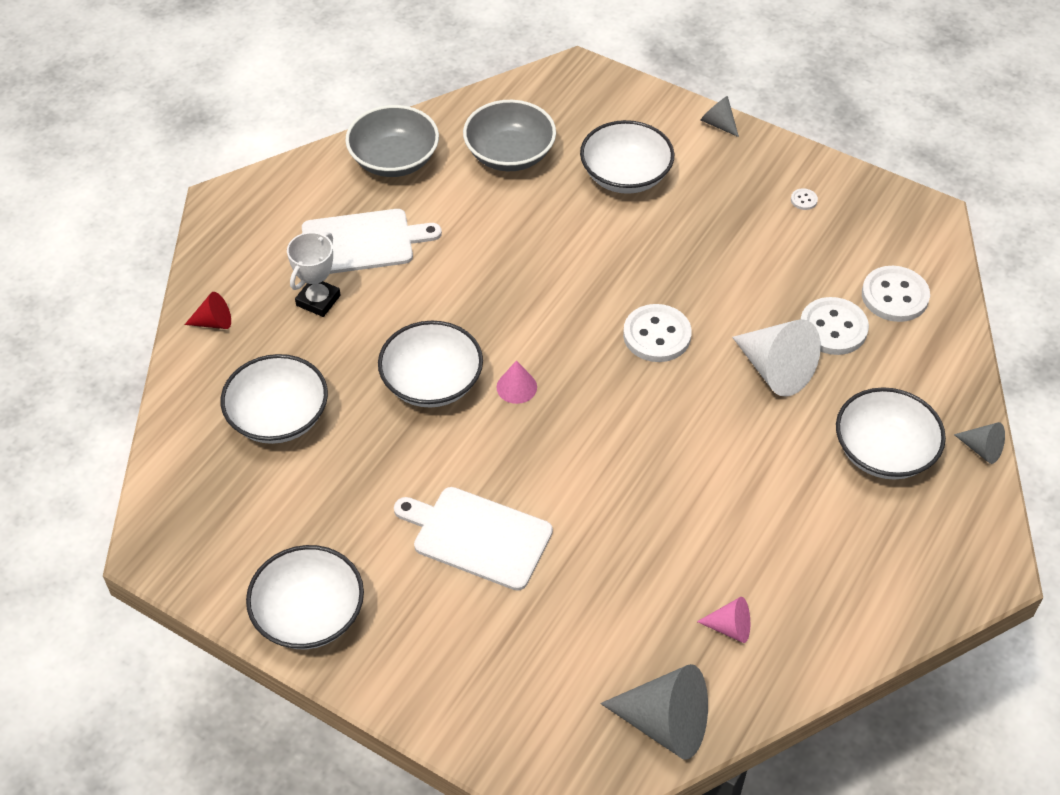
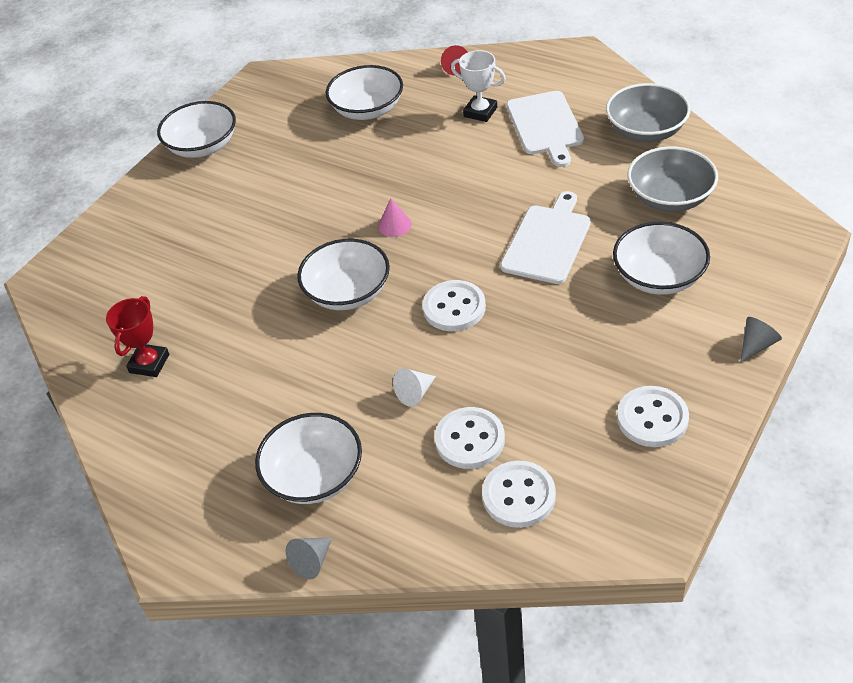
camera: 95 degrees right, 5 degrees down
white bowl [378,321,483,408] -> white bowl moved to [297,239,390,310]
white cutting board [394,487,553,591] -> white cutting board moved to [500,191,591,284]
grey cone [600,664,708,760] -> none
pink cone [697,597,750,643] -> red trophy [106,296,169,377]
white cone [732,319,821,397] -> white cone [393,368,436,407], size x0.52
white button [791,188,818,210] -> white button [617,386,689,447], size x2.39

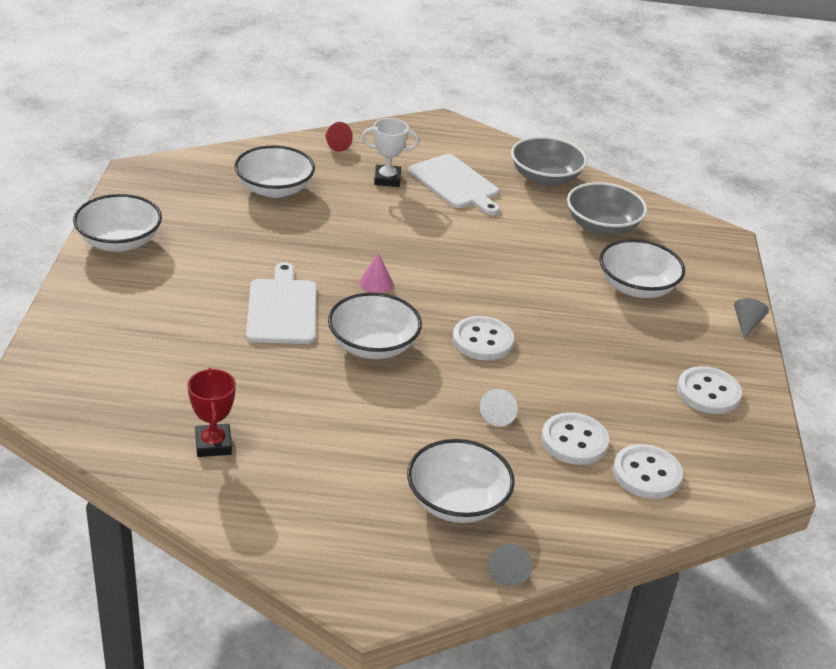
camera: 35 degrees left, 10 degrees down
white cutting board [500,191,591,284] -> white cutting board moved to [246,262,317,344]

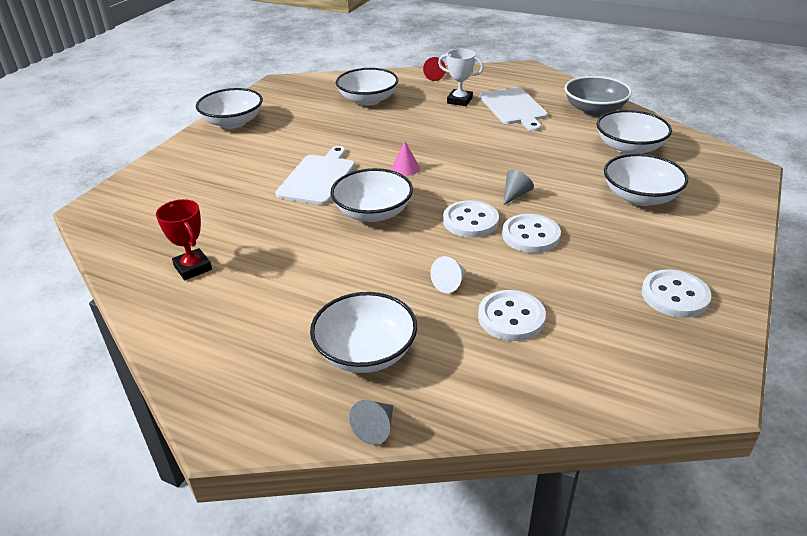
camera: 25 degrees right, 0 degrees up
red trophy [188,368,236,457] -> red trophy turned 45 degrees counterclockwise [156,199,212,280]
grey bowl [567,182,647,236] -> white bowl [597,110,672,154]
white button [613,444,683,499] -> white button moved to [502,214,561,253]
grey cone [734,298,769,338] -> grey cone moved to [503,170,534,205]

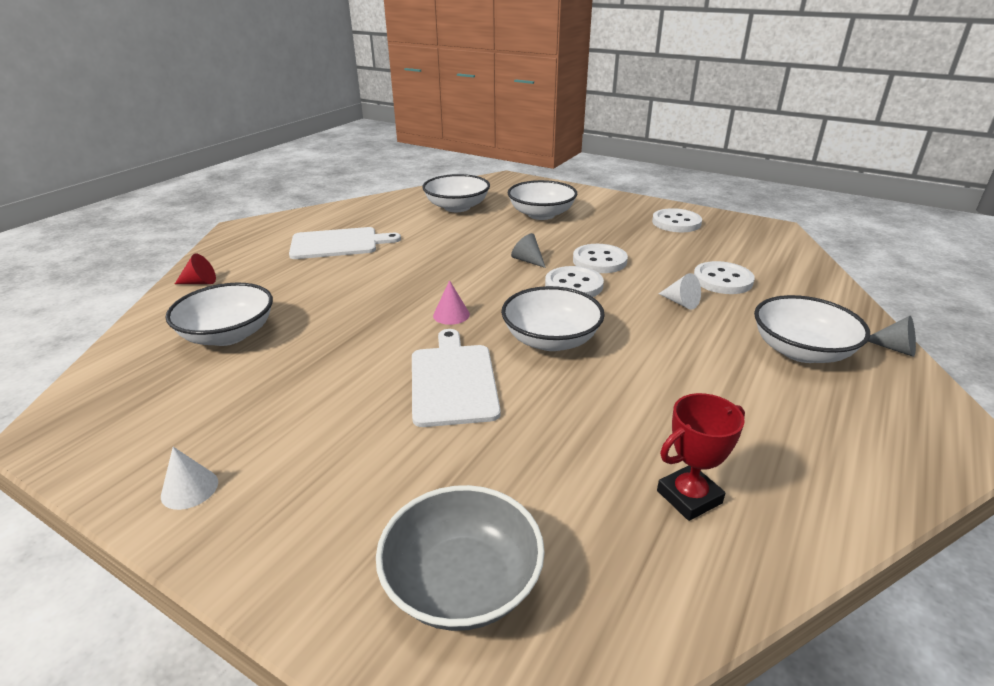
camera: 85 degrees left, 5 degrees down
white bowl [196,88,263,129] -> white cone [161,447,218,510]
white cutting board [275,146,355,205] -> white cutting board turned 60 degrees clockwise [412,329,501,427]
white trophy [438,49,484,106] -> none
grey bowl [564,76,632,116] -> grey bowl moved to [376,485,545,631]

